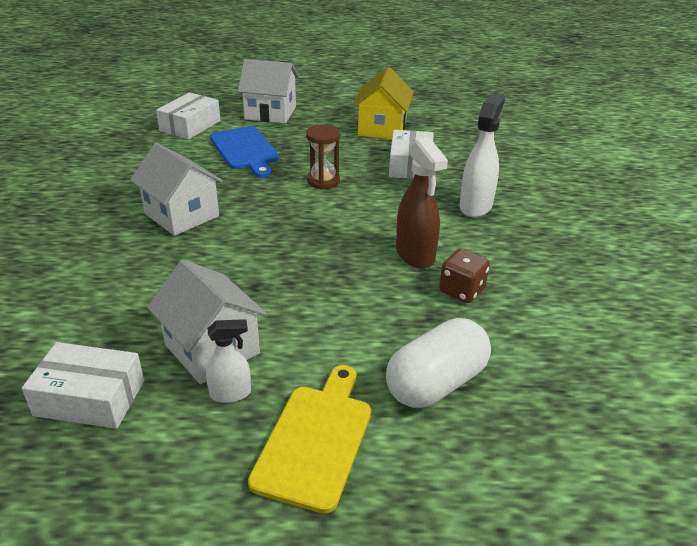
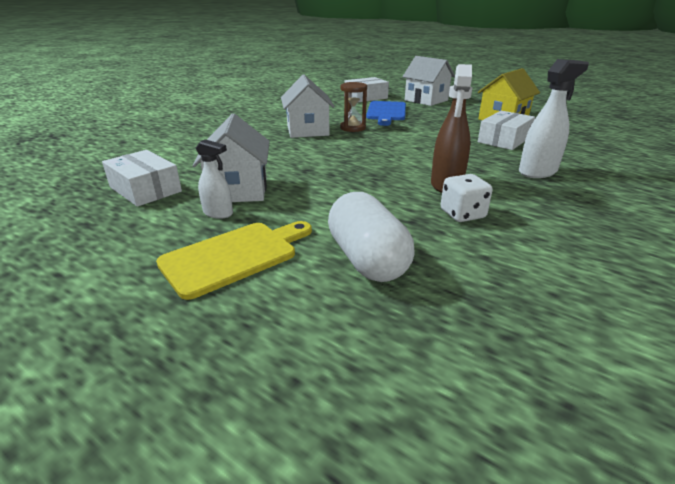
camera: 35 degrees right, 5 degrees down
brown hourglass [306,124,341,190] -> brown hourglass moved to [340,82,367,132]
white capsule [386,318,491,408] -> white capsule turned 75 degrees clockwise [328,192,415,282]
brown dice [439,249,490,303] -> white dice [441,174,493,222]

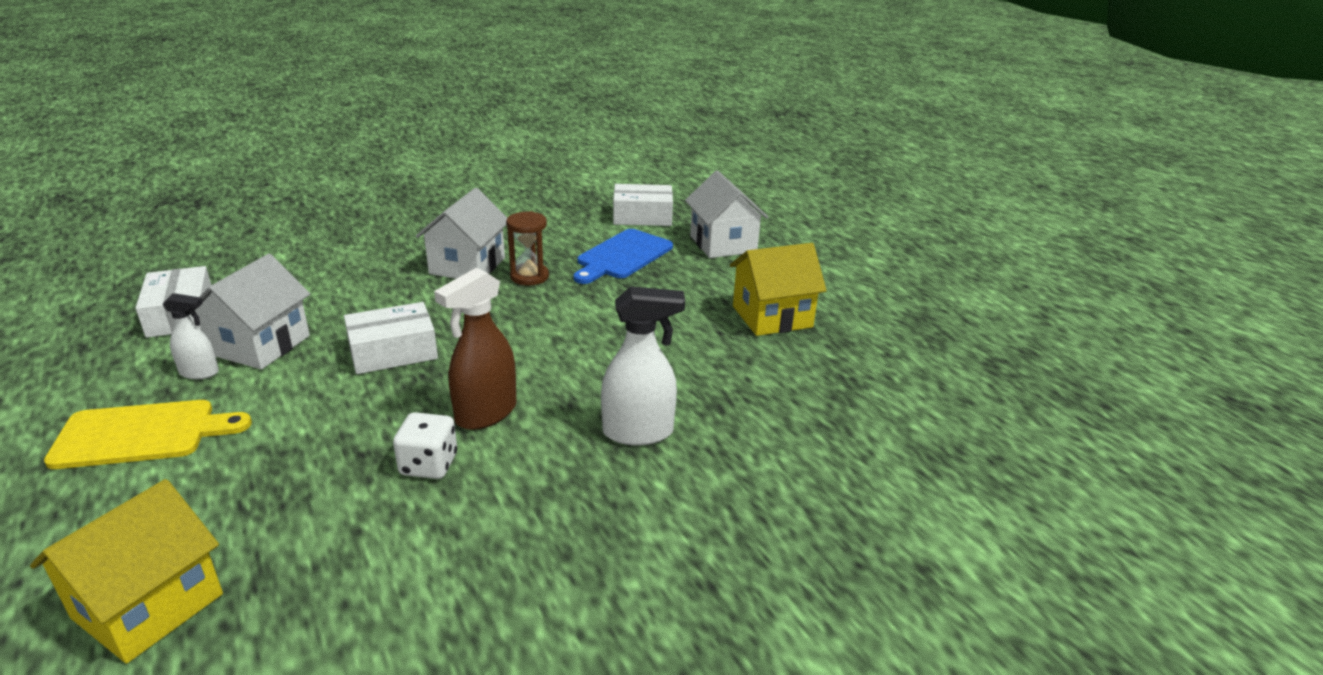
camera: 25 degrees right, 0 degrees up
white spray bottle [196,139,233,219] -> white spray bottle turned 45 degrees counterclockwise [163,293,219,379]
white capsule [328,192,415,282] -> none
white box [478,111,535,150] -> white box moved to [344,302,438,374]
none -> yellow house [30,479,223,664]

